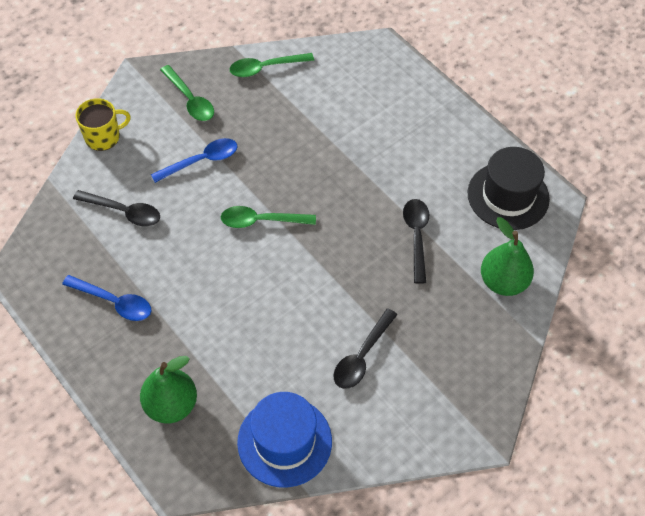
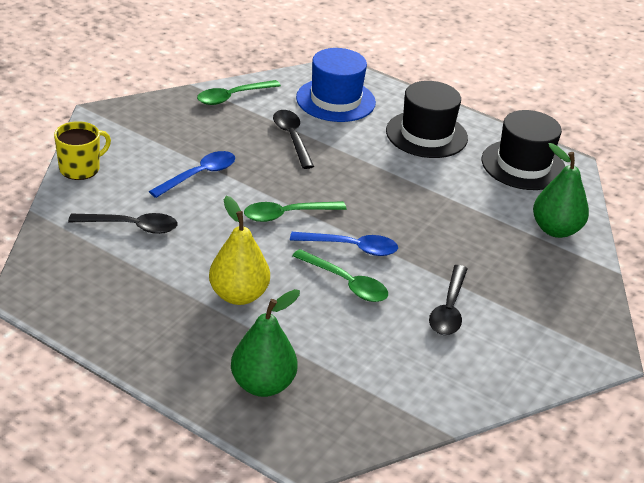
camera: 20 degrees left, 20 degrees down
blue spoon [62,275,151,321] -> blue spoon moved to [290,232,398,256]
green spoon [160,65,214,121] -> green spoon moved to [292,249,388,302]
blue hat [237,392,332,488] -> blue hat moved to [296,48,376,122]
black spoon [403,199,429,284] -> black spoon moved to [273,110,314,169]
none -> yellow pear [209,196,270,305]
none -> black hat [386,81,468,158]

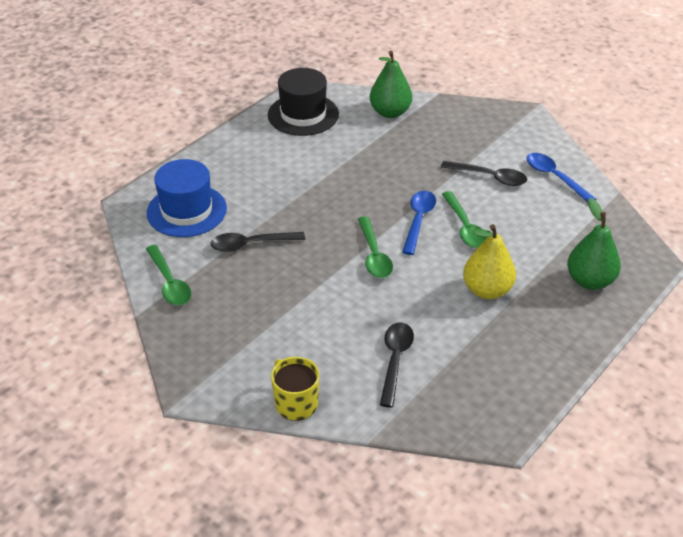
camera: 80 degrees left, 5 degrees up
blue spoon [149,151,235,198] -> blue spoon moved to [526,153,596,202]
green spoon [292,249,388,302] -> green spoon turned 120 degrees clockwise [442,191,487,248]
black hat [386,81,468,158] -> none

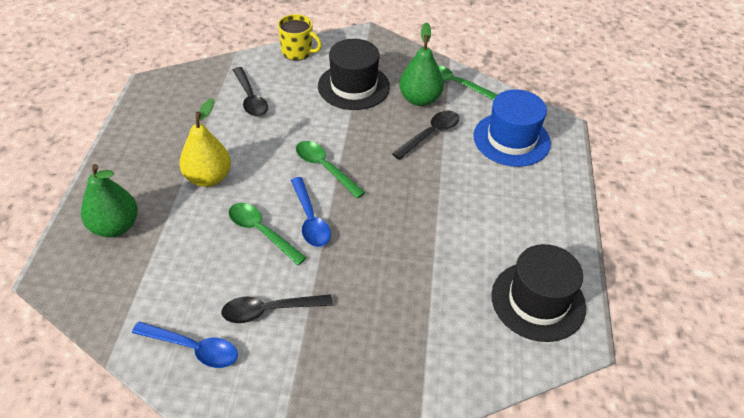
camera: 145 degrees right, 5 degrees up
green pear [370,51,412,118] -> green pear moved to [399,22,444,106]
none -> black hat [318,39,390,110]

